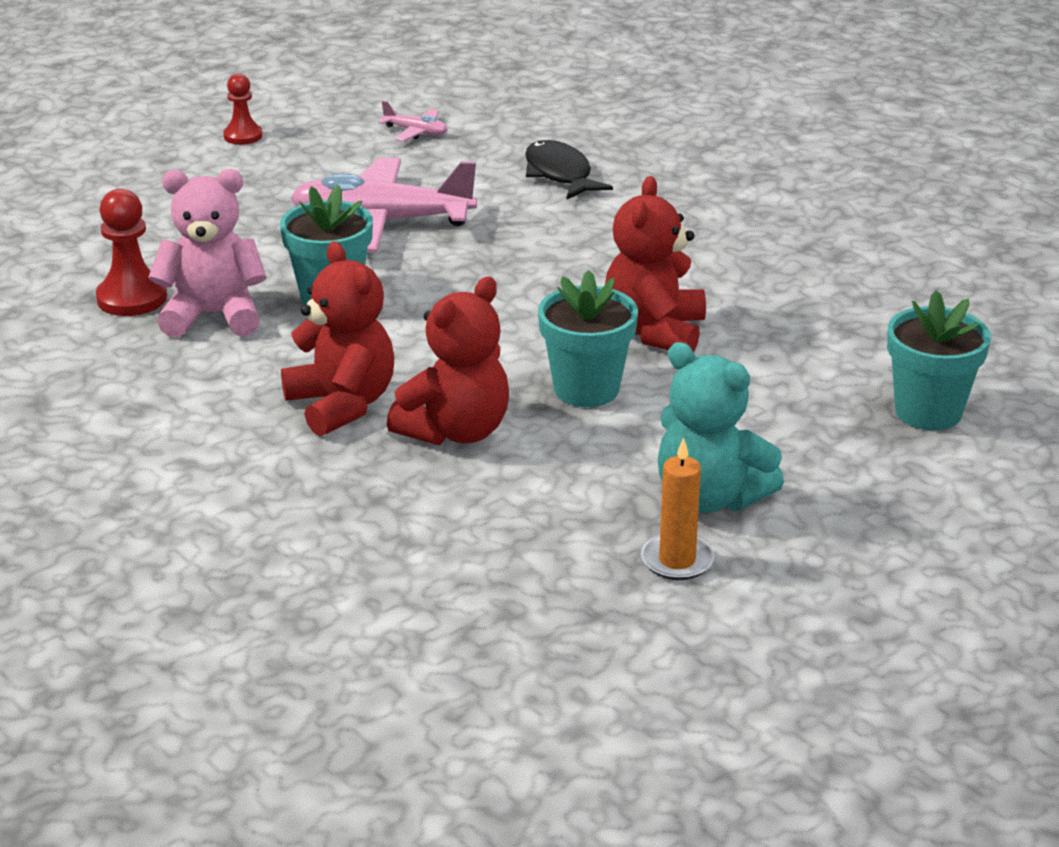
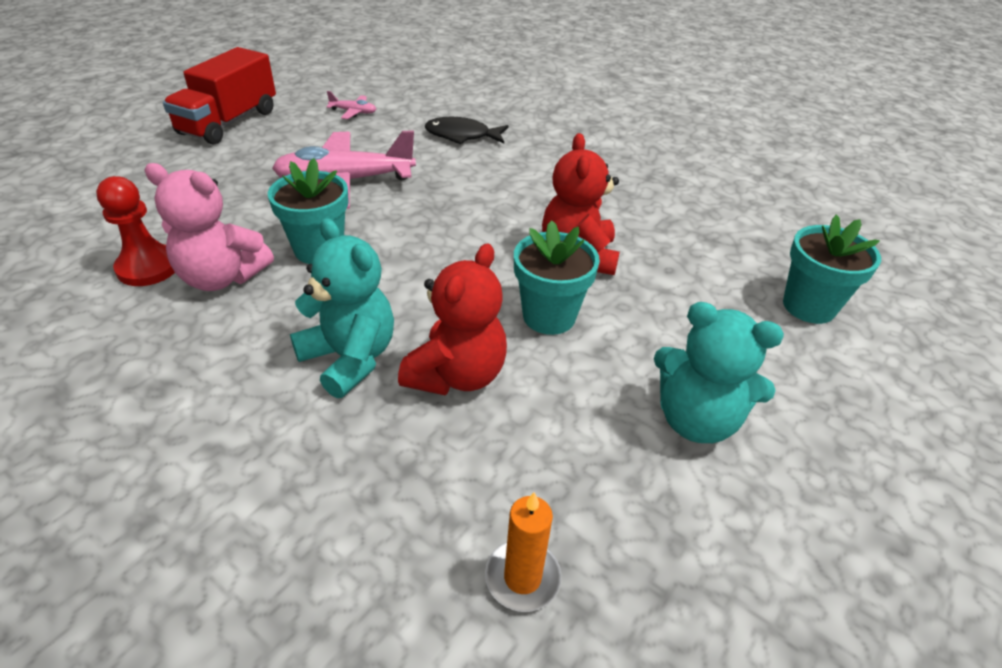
camera: 15 degrees left, 10 degrees up
pink teddy bear [148,169,267,337] -> pink teddy bear turned 150 degrees counterclockwise [144,163,274,291]
red pawn [223,73,262,145] -> red truck [163,47,276,145]
red teddy bear [281,241,394,436] -> turquoise teddy bear [290,218,394,398]
black fish [525,140,613,199] -> black fish turned 45 degrees counterclockwise [425,117,509,144]
orange candle [641,438,715,580] -> orange candle moved to [485,492,562,612]

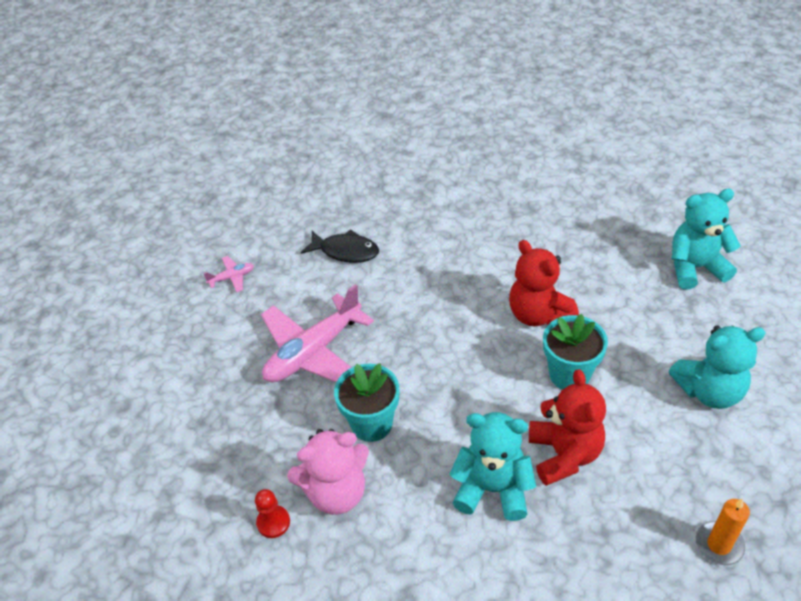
camera: 30 degrees left, 5 degrees up
red pawn [96,176,175,286] -> red pawn [255,489,290,538], size x0.64
red truck [163,47,276,145] -> none
black fish [425,117,509,144] -> black fish turned 135 degrees counterclockwise [301,229,379,263]
turquoise flower pot [783,215,881,324] -> turquoise teddy bear [672,189,741,289]

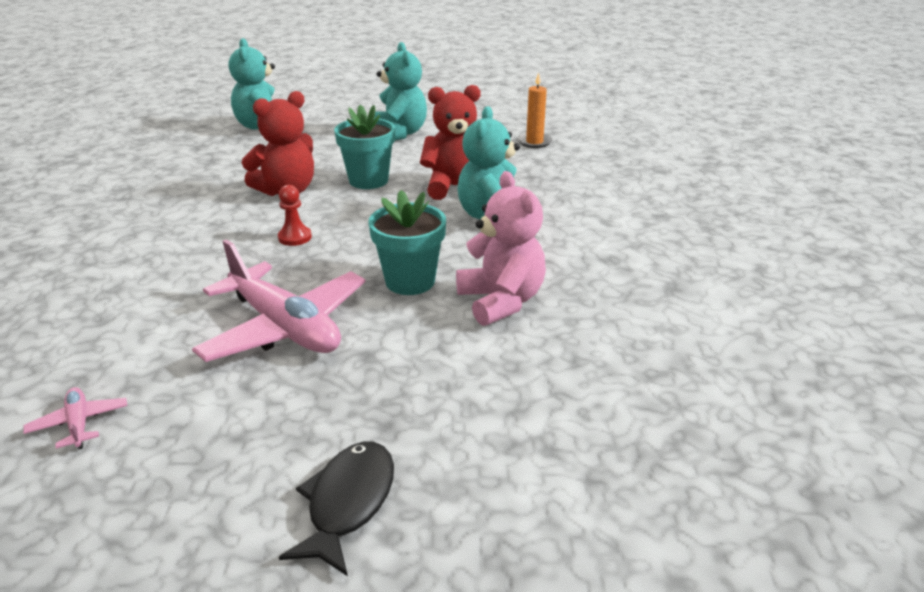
camera: 95 degrees left, 15 degrees down
red pawn [255,489,290,538] -> red pawn moved to [278,185,312,246]
black fish [301,229,379,263] -> black fish moved to [279,442,394,576]

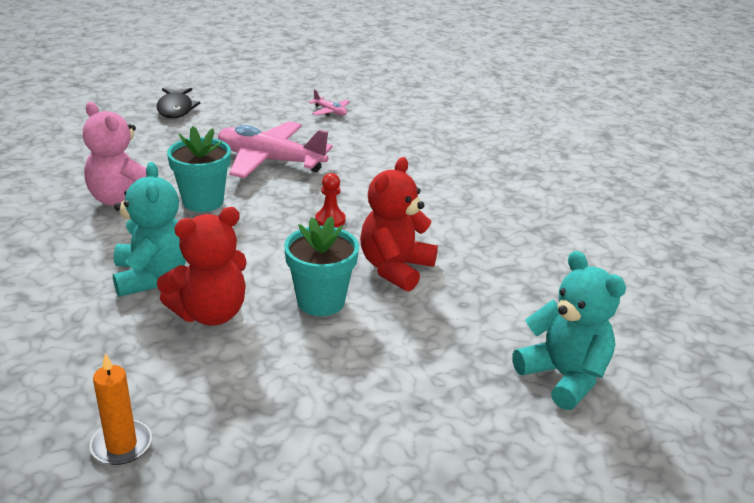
camera: 155 degrees right, 0 degrees up
turquoise teddy bear [374,42,427,140] -> none

